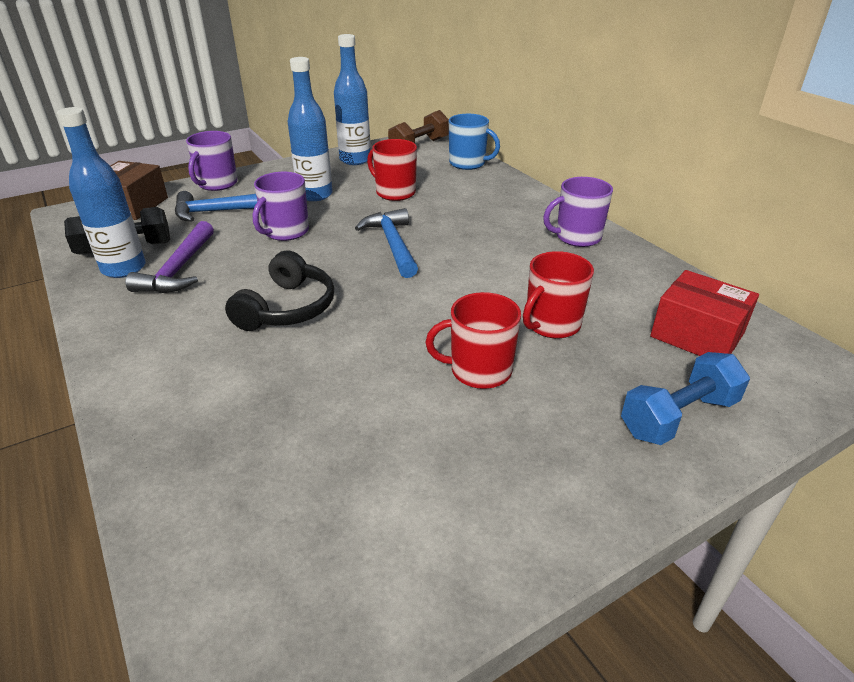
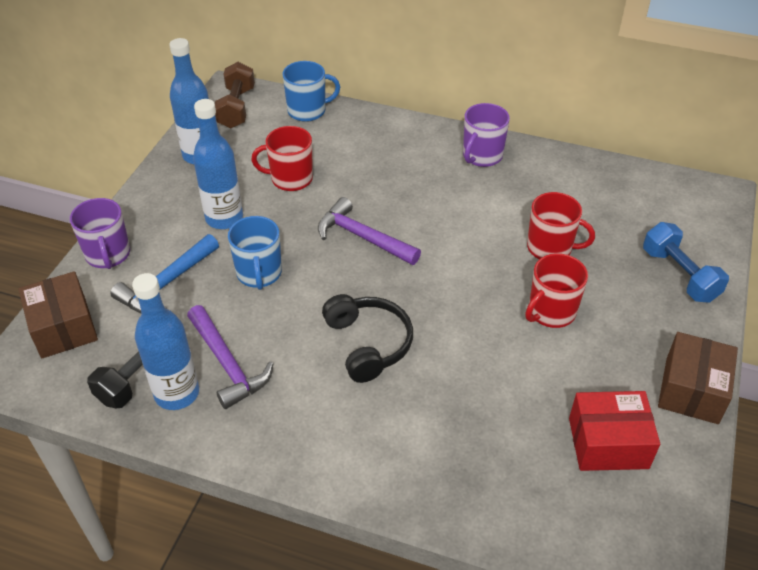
camera: 40 degrees left, 10 degrees up
purple mug [253,172,309,241] -> blue mug [228,216,282,290]
blue hammer [355,208,418,278] -> purple hammer [318,197,421,265]
red mug [523,251,594,338] -> red mug turned 75 degrees counterclockwise [527,192,595,259]
blue dumbbell [621,352,750,445] -> blue dumbbell turned 45 degrees counterclockwise [643,222,729,303]
red box [650,270,759,356] -> red box moved to [569,391,660,471]
none -> brown box [658,332,738,424]

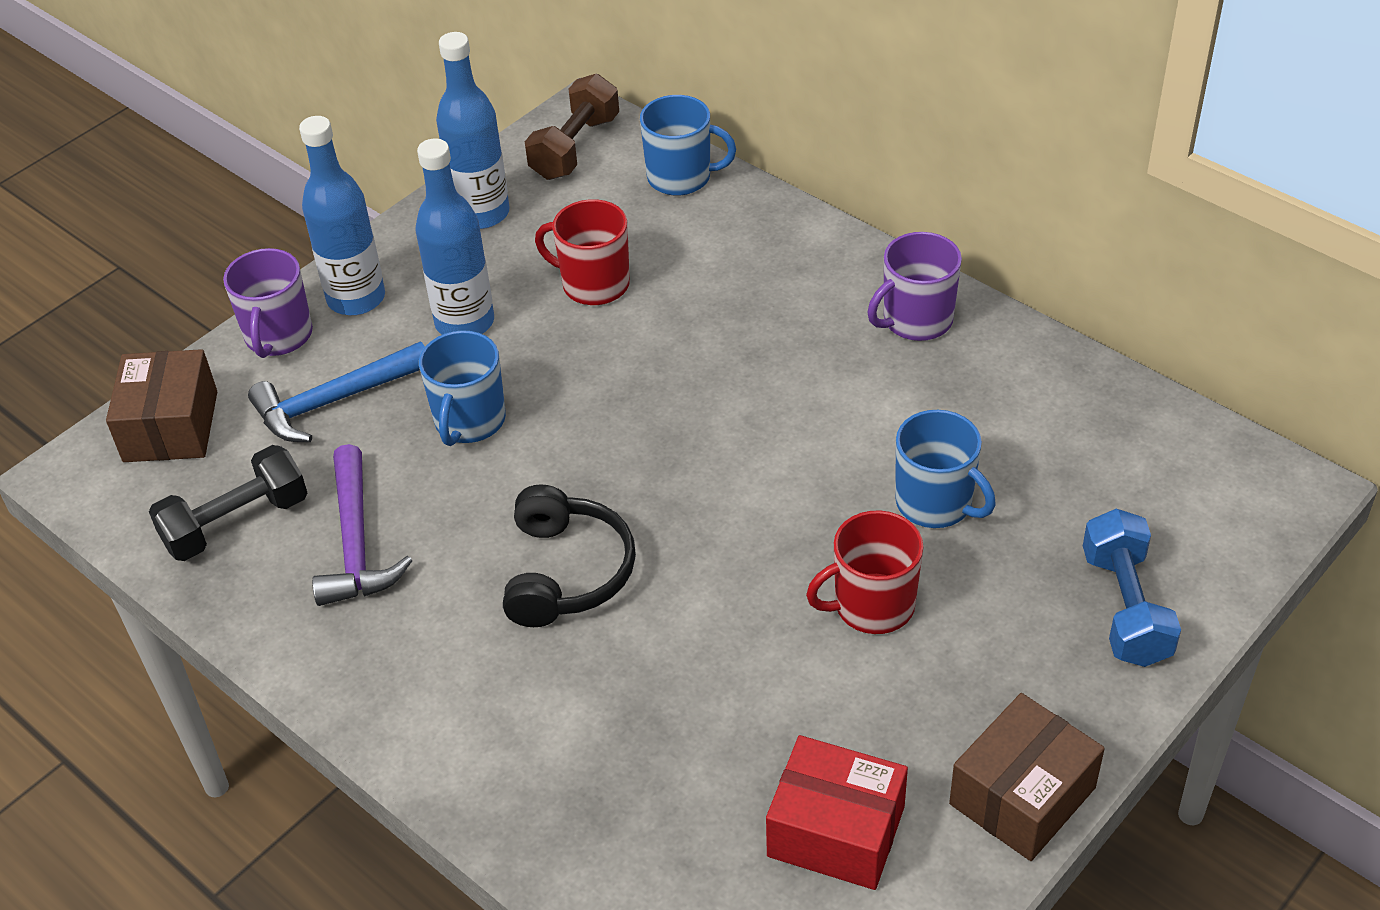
camera: 25 degrees right, 0 degrees up
blue bottle [132,273,199,410] -> blue bottle moved to [299,116,385,315]
purple hammer [318,197,421,265] -> none
red mug [527,192,595,259] -> blue mug [895,410,996,528]

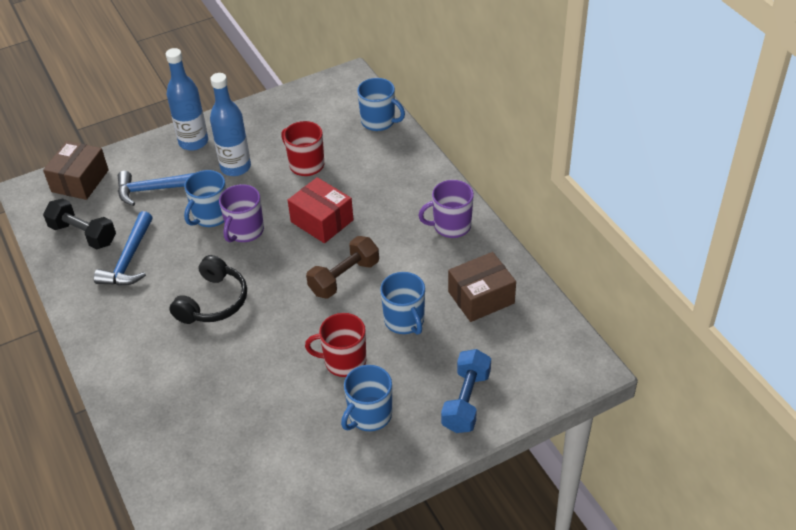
camera: 20 degrees right, 0 degrees up
black dumbbell [149,445,307,561] -> black dumbbell turned 45 degrees clockwise [43,198,116,249]
purple mug [223,248,313,358] -> purple mug moved to [219,184,264,242]
purple hammer [312,444,413,606] -> blue hammer [94,211,153,286]
blue bottle [436,32,510,229] -> none
brown dumbbell [525,74,619,180] -> brown dumbbell moved to [306,236,379,299]
red box [766,735,908,890] -> red box moved to [288,177,354,243]
brown box [949,693,1105,861] -> brown box moved to [448,252,516,322]
none -> blue mug [341,365,392,431]

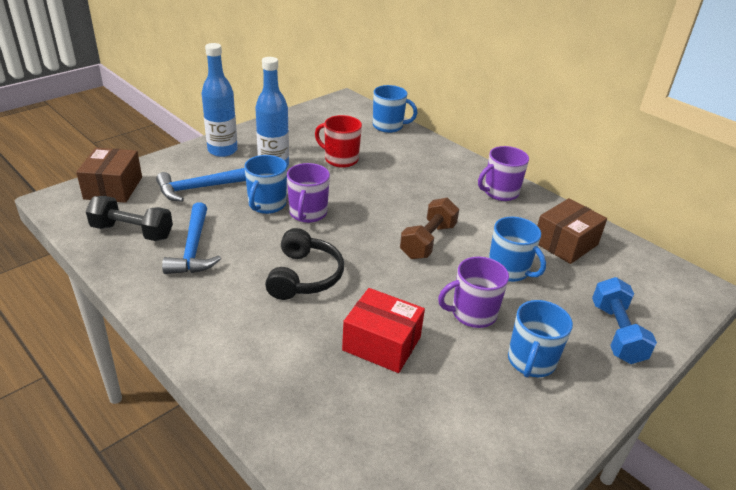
camera: 20 degrees left, 10 degrees down
red box [288,177,354,243] -> red box moved to [342,288,425,373]
red mug [305,313,366,377] -> purple mug [438,257,509,328]

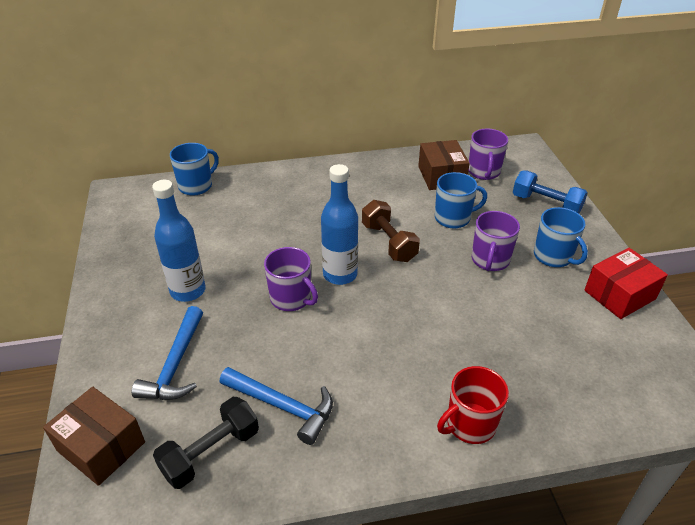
camera: 55 degrees left, 5 degrees up
blue bottle [201,43,238,157] -> blue bottle moved to [321,164,358,285]
blue mug [244,155,287,214] -> none
black headphones [265,228,344,300] -> none
red mug [315,115,362,168] -> red mug moved to [437,366,509,444]
red box [342,288,425,373] -> red box moved to [584,248,668,319]
purple mug [478,146,529,201] -> purple mug moved to [468,129,508,180]

